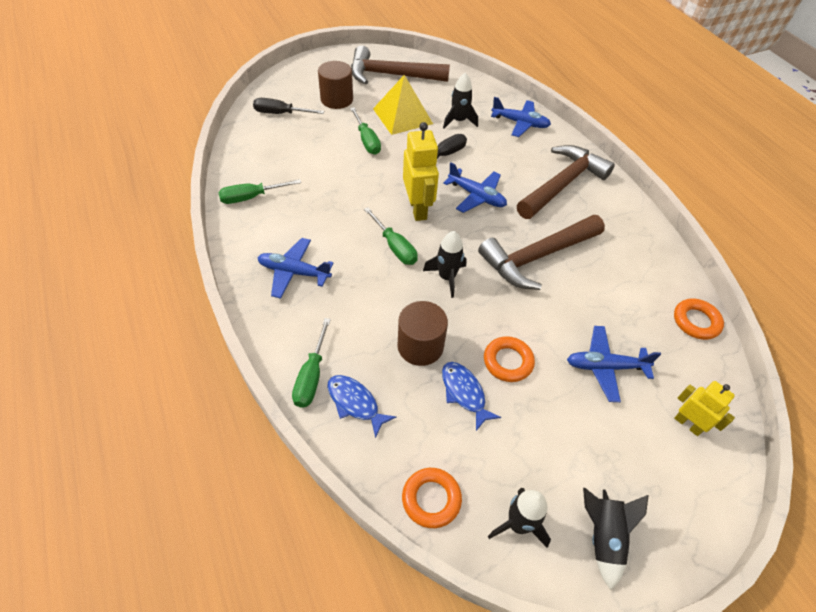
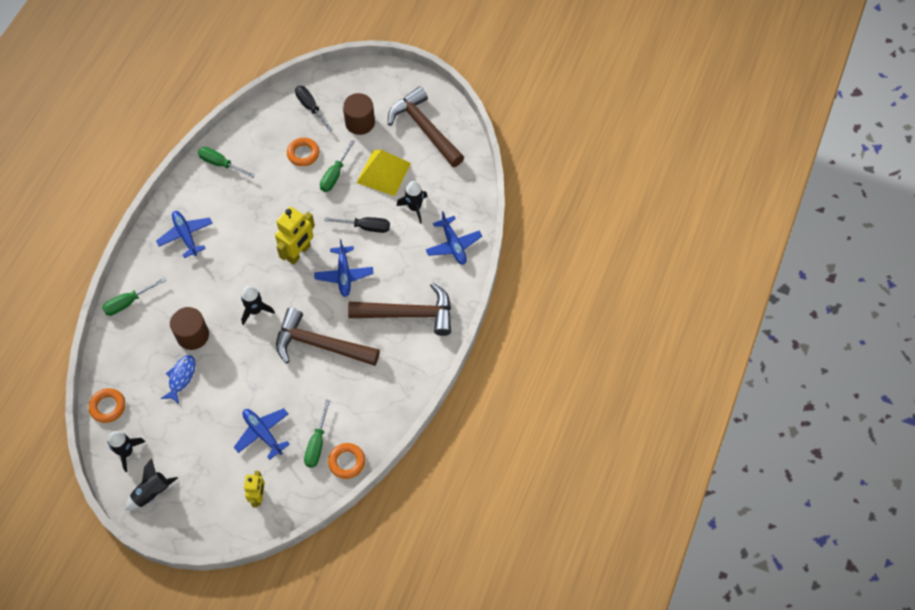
camera: 50 degrees right, 10 degrees up
blue fish [327,375,396,438] -> none
green screwdriver [364,207,418,265] -> green screwdriver moved to [304,399,330,468]
orange ring [484,336,535,382] -> orange ring moved to [287,138,319,166]

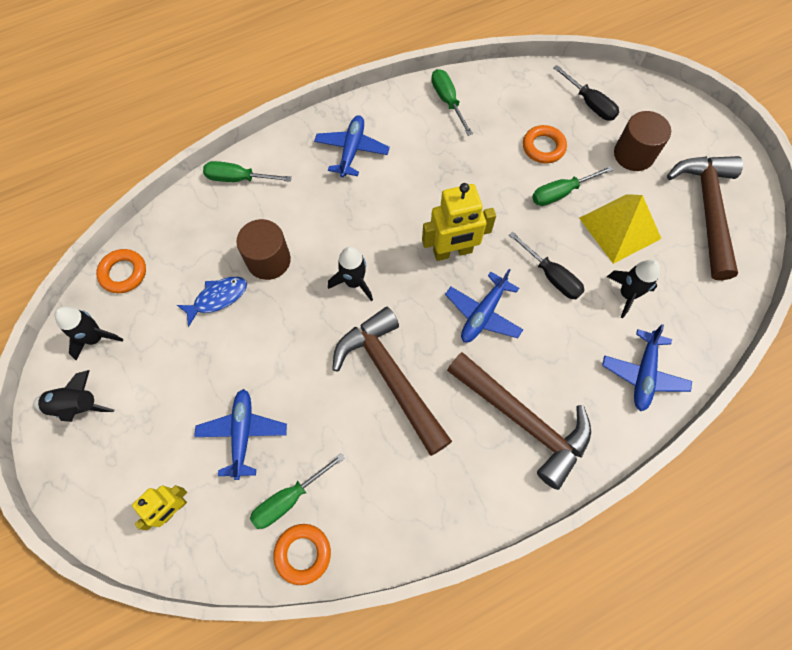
camera: 40 degrees right, 5 degrees up
black screwdriver [295,86,333,132] -> black screwdriver turned 135 degrees clockwise [553,65,619,121]

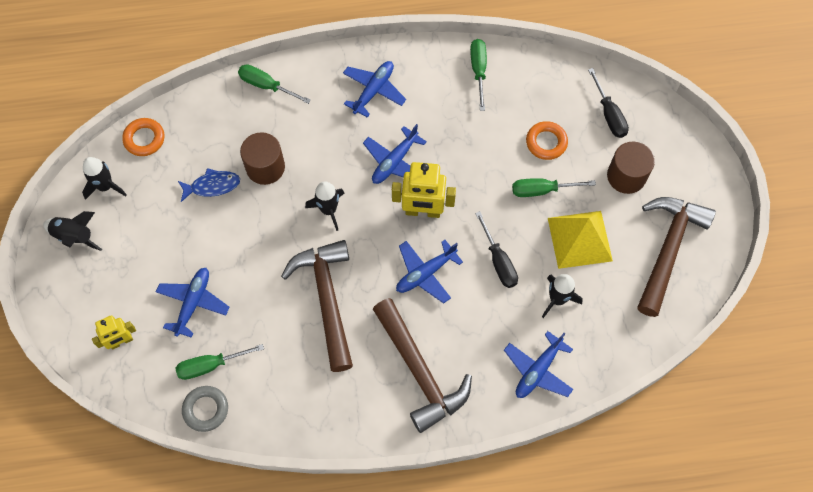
camera: 20 degrees right, 0 degrees up
orange ring [273,524,331,585] -> grey ring [182,386,228,432]
none -> blue plane [363,124,427,184]

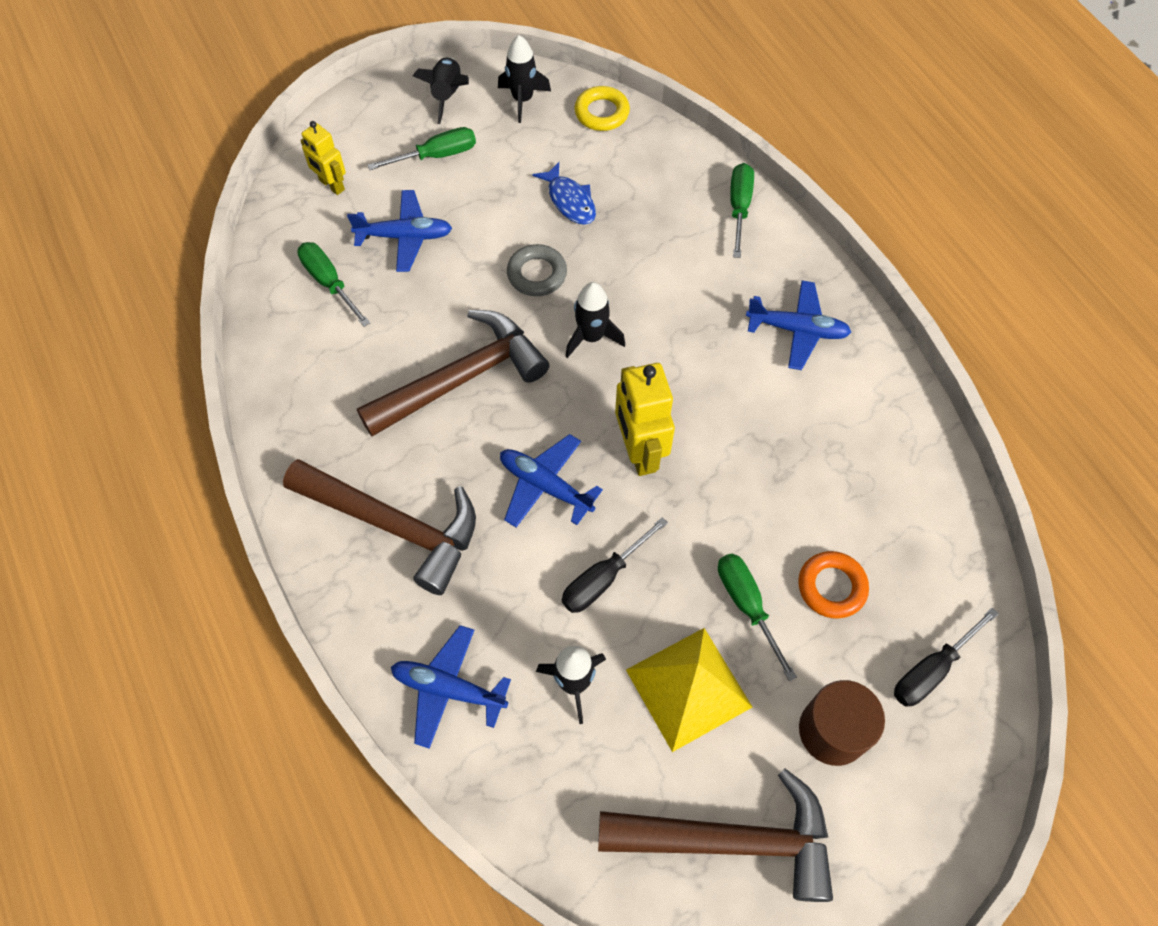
camera: 70 degrees right, 5 degrees down
orange ring [122,118,164,156] -> yellow ring [574,86,630,131]
grey ring [182,386,228,432] -> grey ring moved to [507,244,567,296]
brown cylinder [240,132,285,185] -> none
blue plane [363,124,427,184] -> none
brown hammer [373,298,472,433] -> brown hammer turned 105 degrees counterclockwise [283,459,476,595]
green screwdriver [470,39,487,111] -> green screwdriver moved to [368,127,476,170]

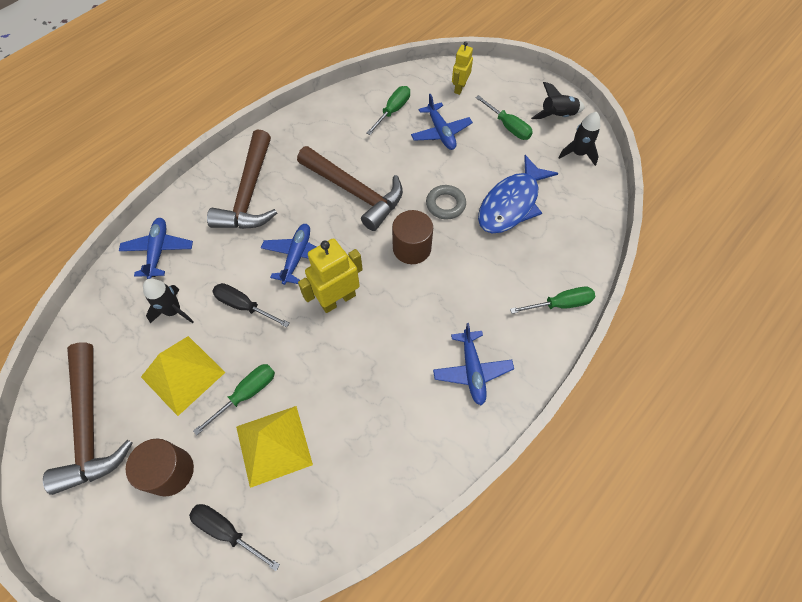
camera: 70 degrees right, 0 degrees up
blue fish [532,162,596,225] -> blue fish [478,155,558,233], size x1.81
black rocket [566,282,625,358] -> brown cylinder [392,210,433,264]
yellow ring [574,86,630,131] -> none
orange ring [798,551,869,619] -> yellow pyramid [236,406,313,488]

